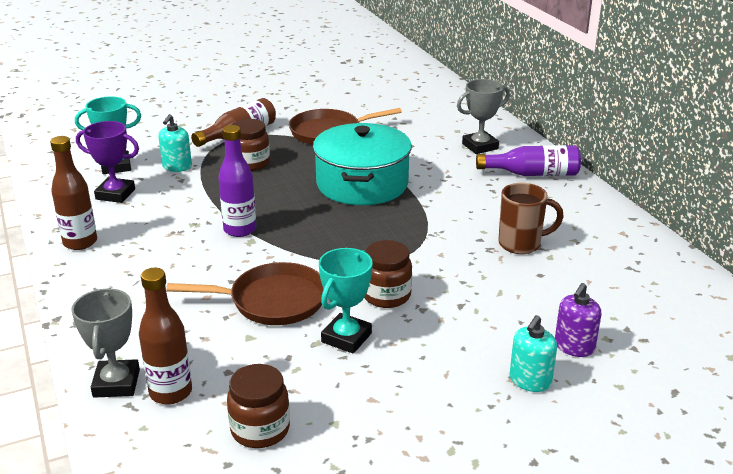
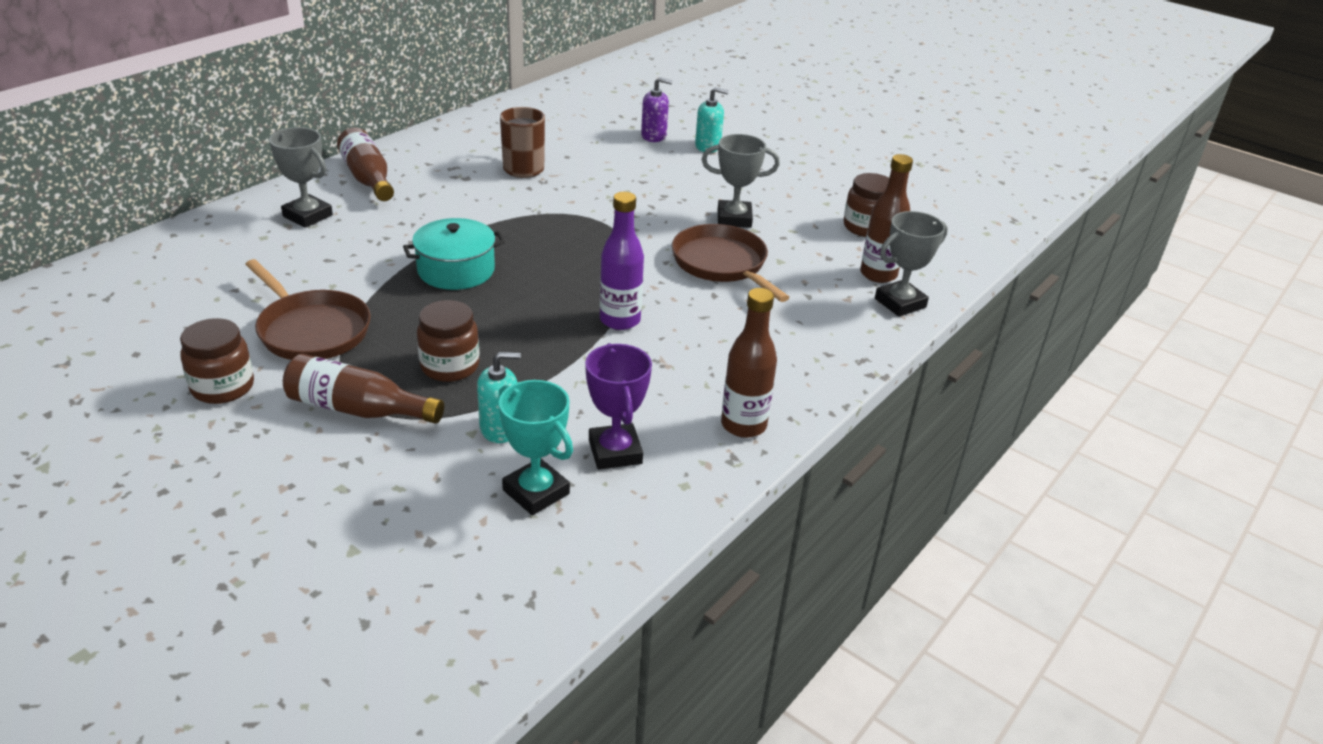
camera: 120 degrees left, 5 degrees up
turquoise pot [313,123,412,205] -> turquoise pot [403,218,505,290], size x0.65
turquoise trophy [319,248,373,354] -> grey trophy [702,134,780,228]
brown jar [364,240,412,308] -> brown jar moved to [180,318,254,404]
purple bottle [476,145,581,176] -> brown bottle [337,127,394,201]

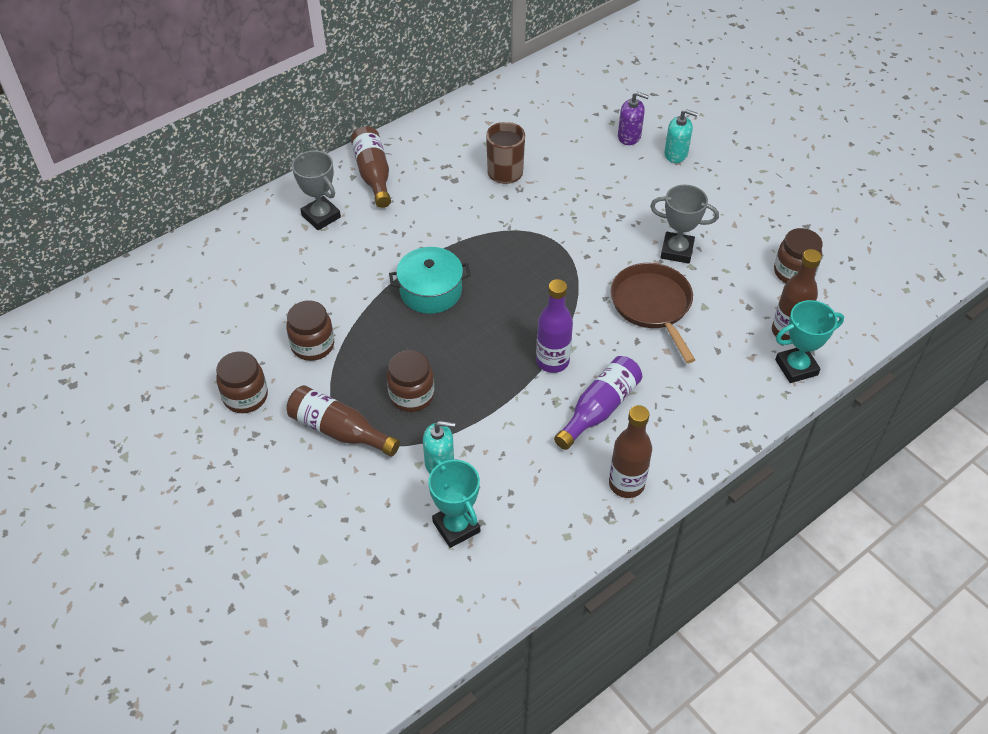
camera: 15 degrees right, 15 degrees up
brown pan [245,259,371,360] -> brown jar [286,300,334,361]
purple trophy [585,343,652,470] -> none
grey trophy [875,211,948,317] -> turquoise trophy [775,300,844,383]
none -> purple bottle [554,356,642,450]

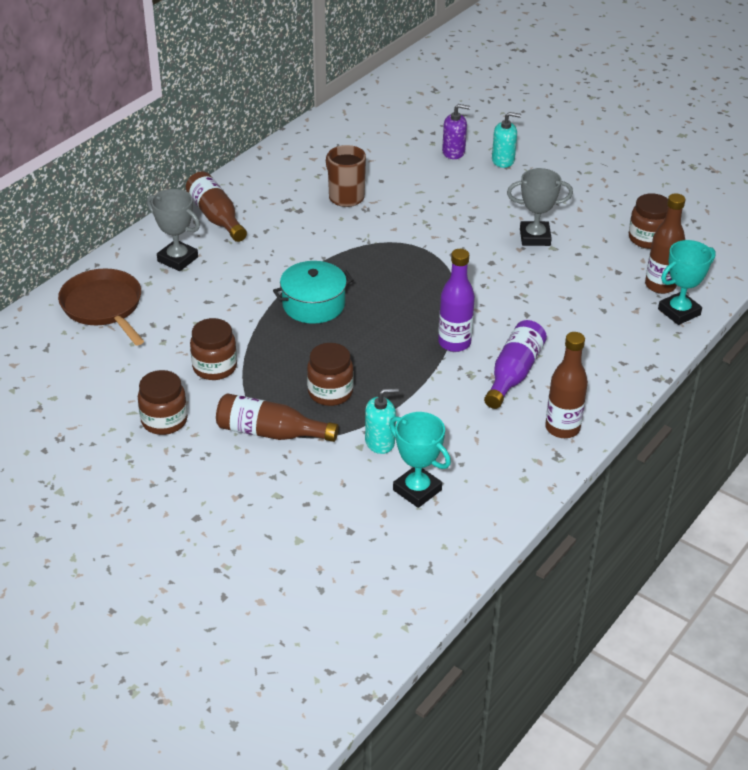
camera: 15 degrees left, 10 degrees down
brown pan [611,263,695,363] -> brown pan moved to [58,268,144,345]

